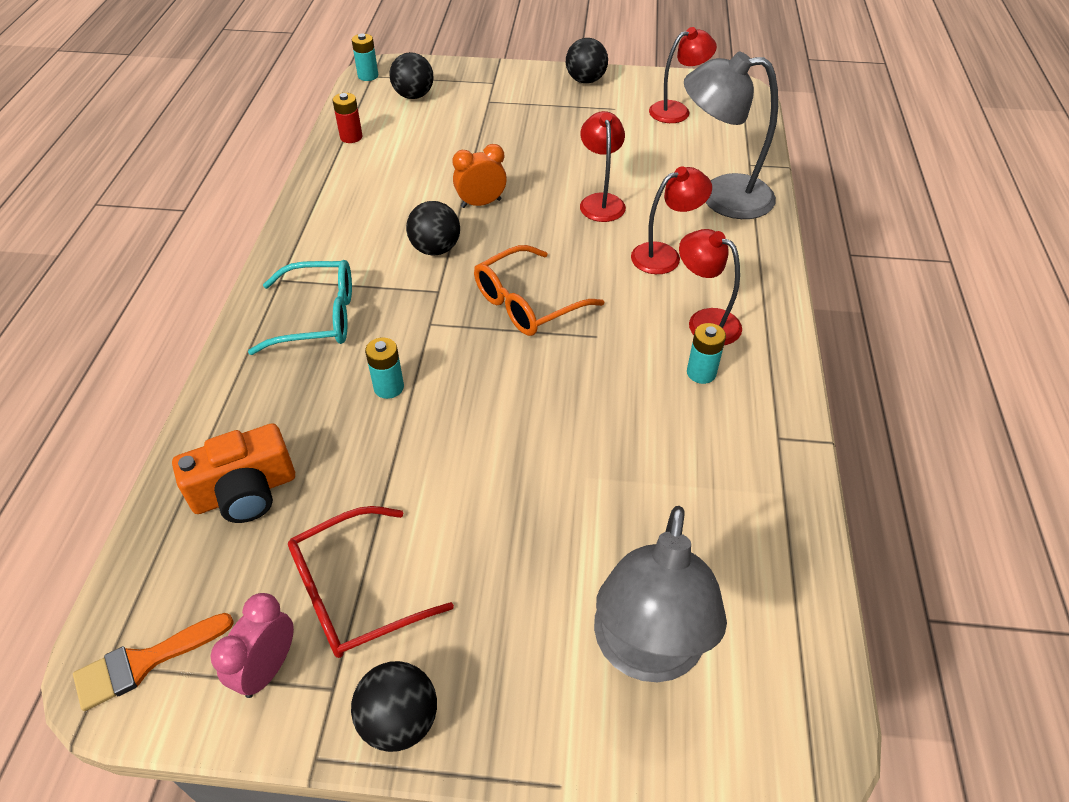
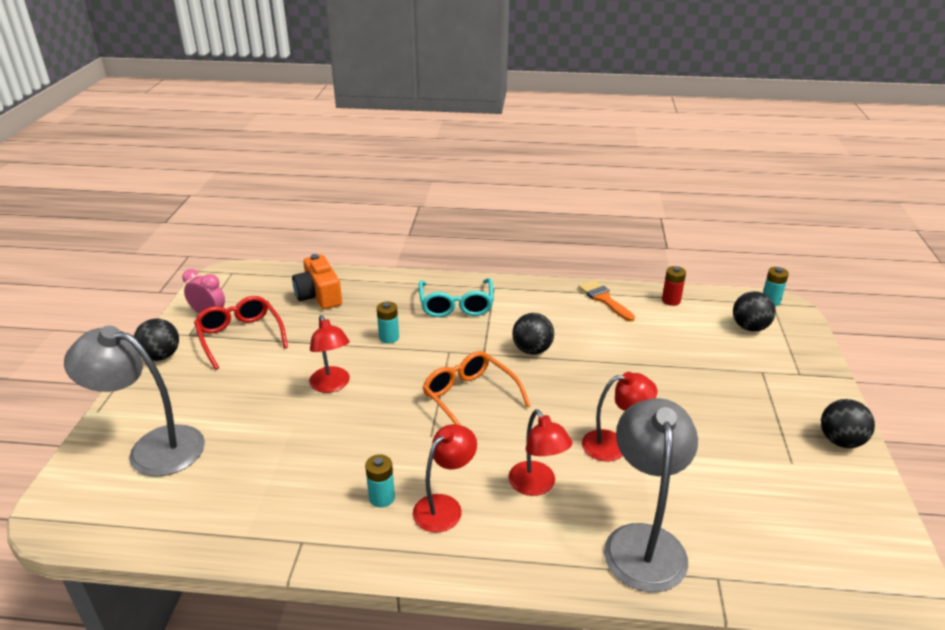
camera: 90 degrees right, 15 degrees down
orange brush [73,613,234,711] -> orange brush moved to [578,280,635,322]
orange clock [452,144,507,208] -> none
red lamp [649,27,717,123] -> red lamp moved to [309,315,350,393]

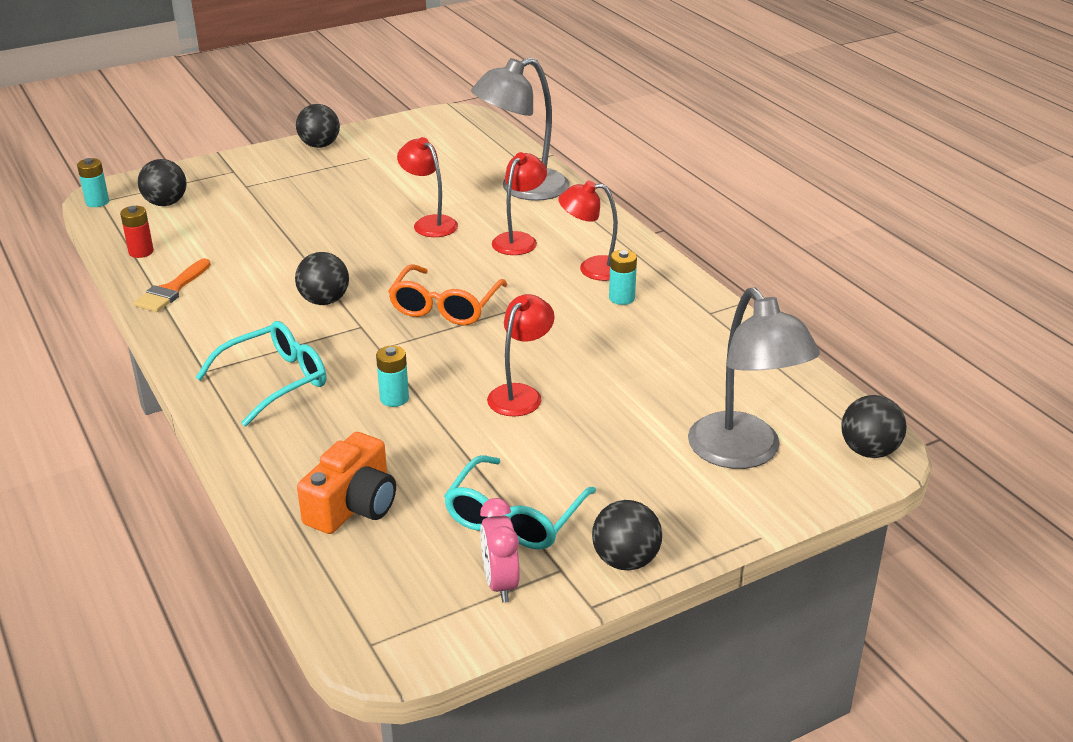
camera: 125 degrees left, 0 degrees up
red glasses [194,296,288,370] -> turquoise glasses [444,455,596,550]
none -> black ball [841,395,907,458]

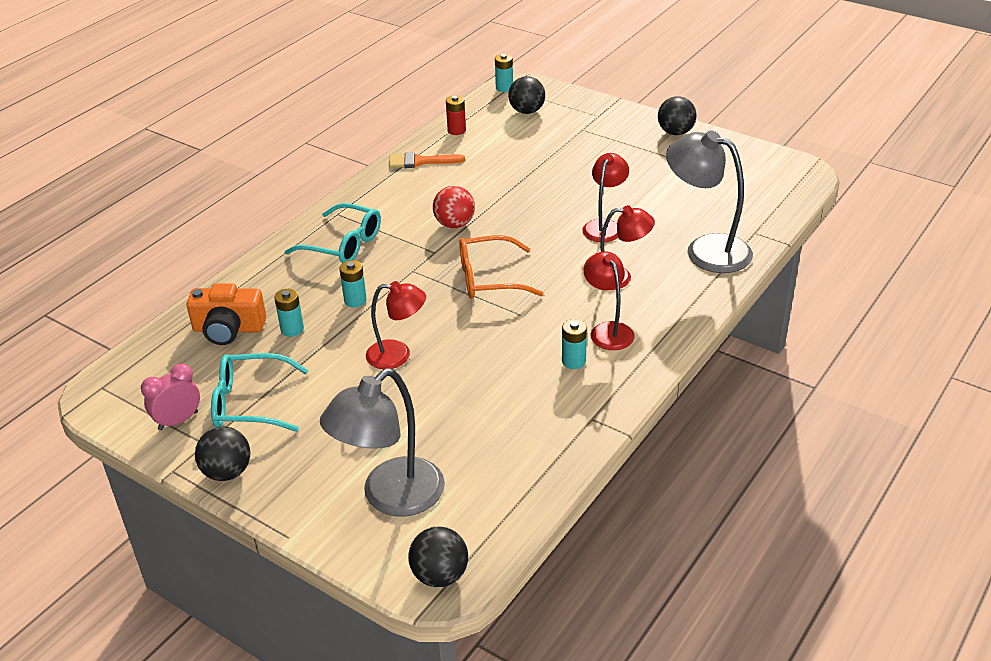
camera: 65 degrees right, 5 degrees up
black ball [295,252,349,305] -> red ball [433,186,475,228]
none -> turquoise battery [274,289,304,337]

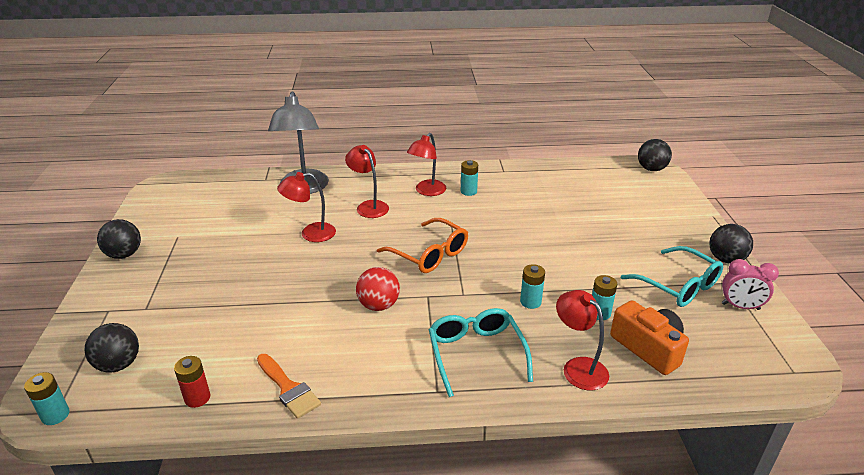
camera: 130 degrees left, 5 degrees down
grey lamp [320,368,445,517] -> none
red lamp [366,281,426,369] -> red lamp moved to [556,290,609,391]

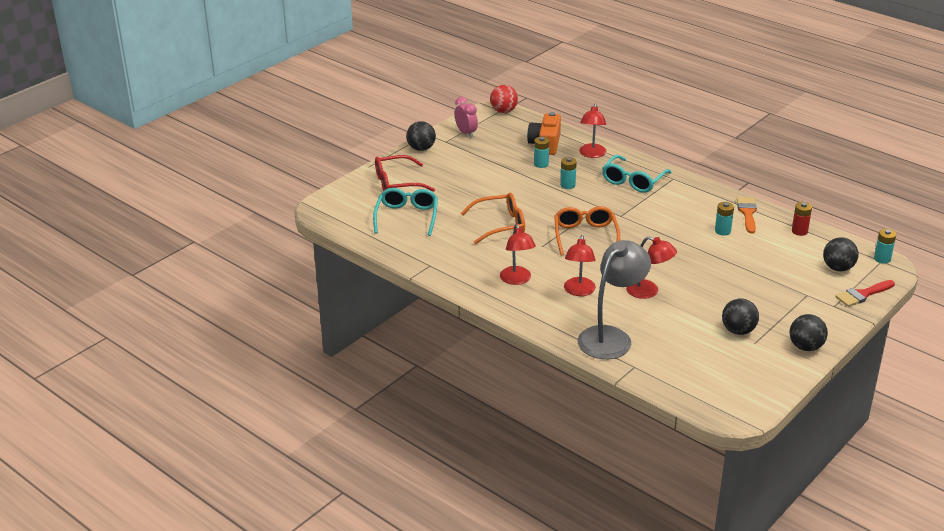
camera: 135 degrees left, 0 degrees up
red ball [356,267,400,311] -> red ball moved to [490,85,518,113]
red lamp [407,133,446,196] -> red lamp turned 90 degrees clockwise [500,224,536,285]
turquoise battery [461,160,478,196] -> turquoise battery moved to [715,202,734,236]
turquoise glasses [621,246,723,307] -> turquoise glasses moved to [373,188,438,236]
black ball [638,139,672,171] -> black ball moved to [722,298,759,335]
none -> red glasses [375,155,435,192]
none -> orange glasses [461,192,525,244]
none -> red brush [835,280,895,307]

